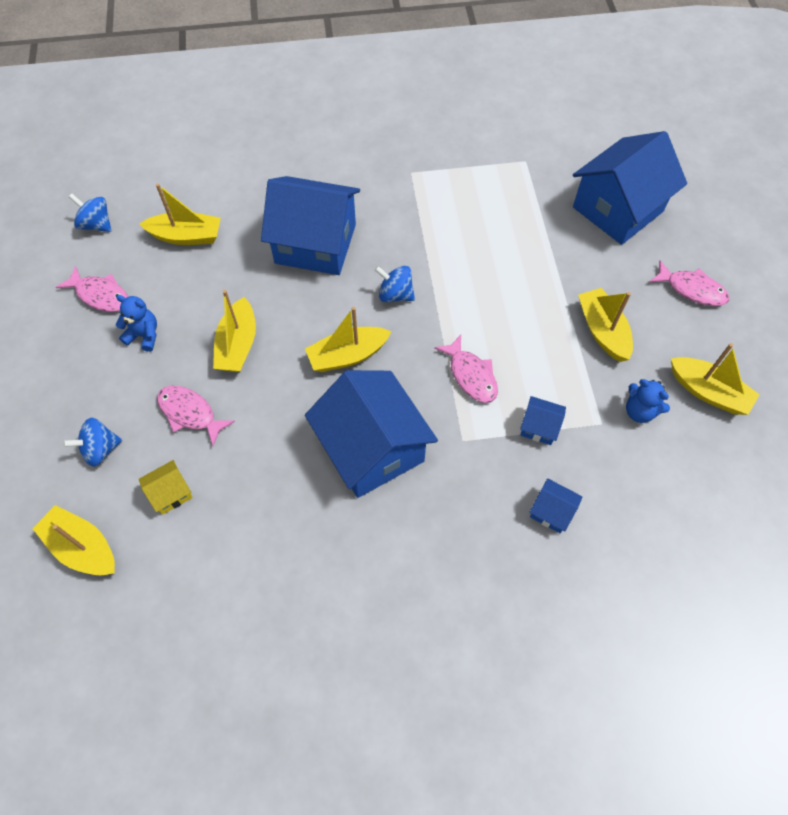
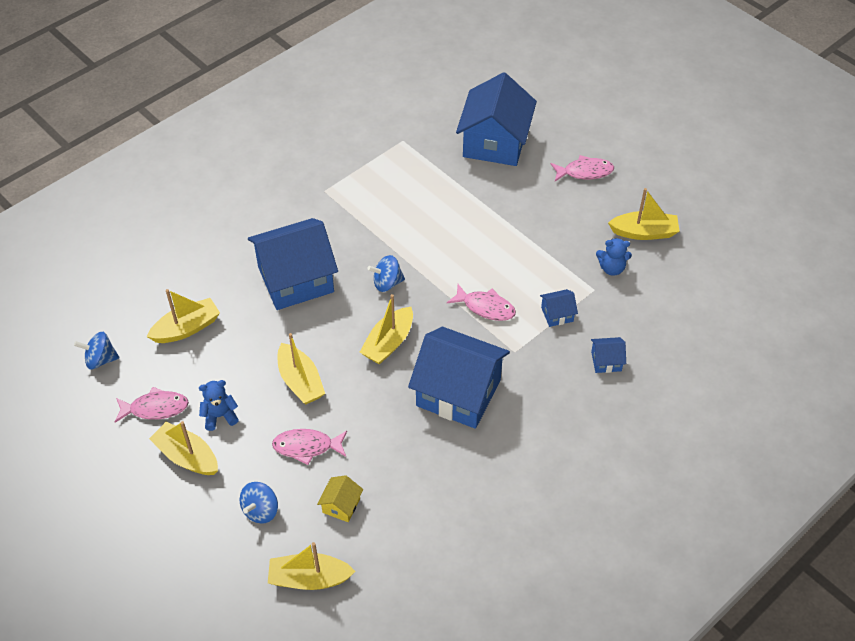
camera: 35 degrees left, 10 degrees down
yellow boat [578,288,633,362] -> yellow boat moved to [149,421,218,475]

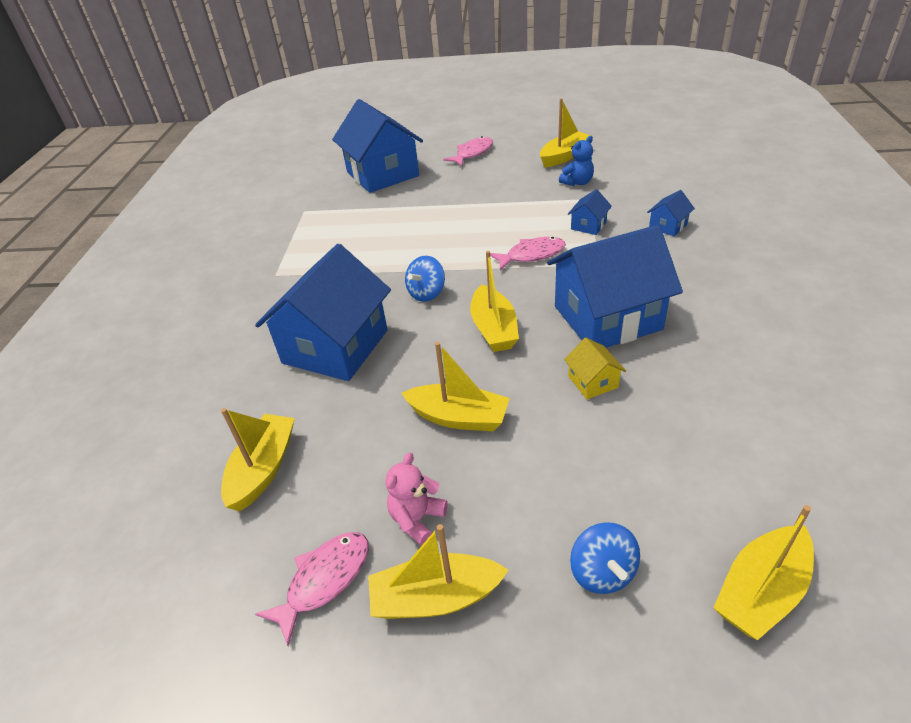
camera: 40 degrees left, 10 degrees down
blue spinning top [74,332,119,369] -> none
blue teddy bear [199,380,239,431] -> pink teddy bear [385,453,448,546]
pink fish [272,429,347,465] -> none
yellow house [317,475,363,522] -> yellow house moved to [564,338,626,399]

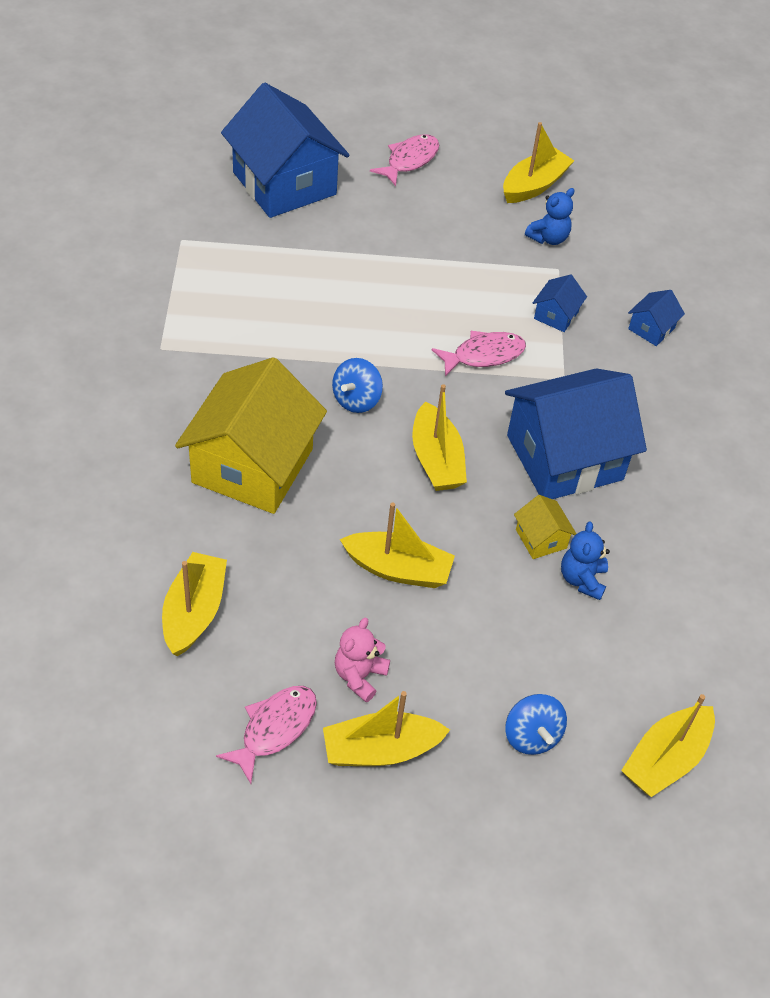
camera: 10 degrees left, 10 degrees up
blue house [255,244,391,381] -> yellow house [175,357,327,514]
none -> blue teddy bear [561,521,610,600]

